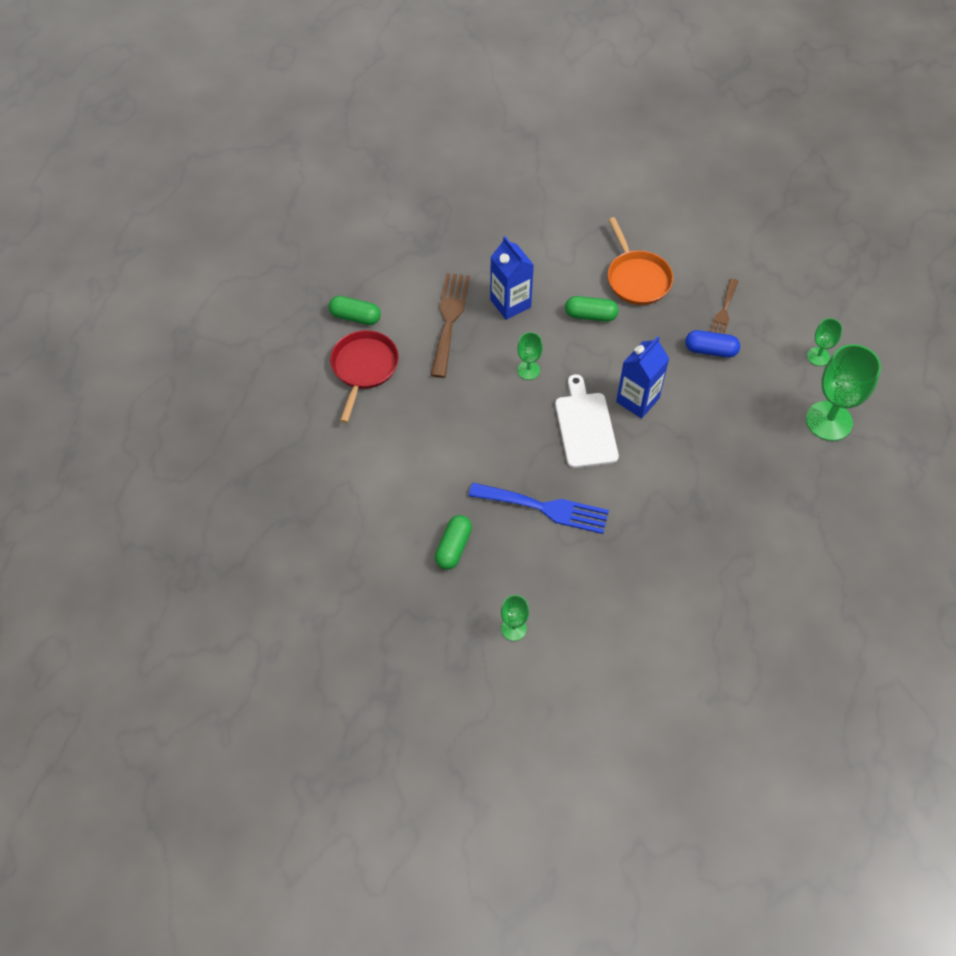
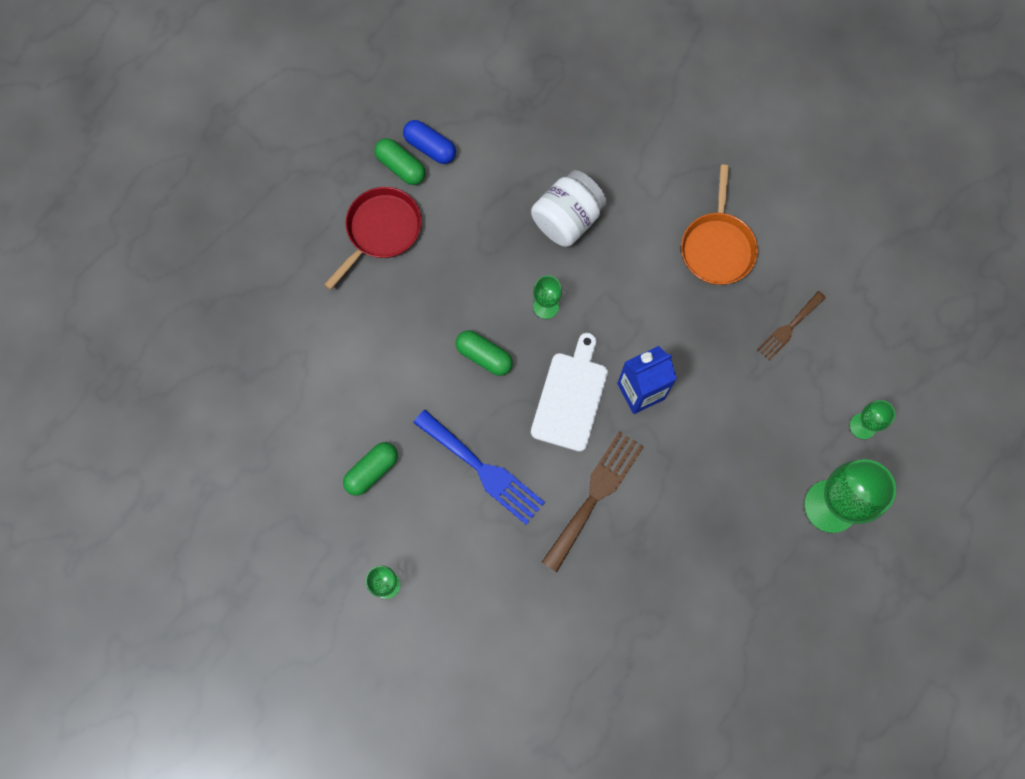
camera: 25 degrees right, 15 degrees up
brown fork [431,273,470,378] -> brown fork moved to [542,431,644,572]
blue carton [490,236,534,320] -> white jar [531,170,607,247]
green capsule [565,296,619,322] -> green capsule moved to [455,330,513,376]
blue capsule [685,330,740,358] -> blue capsule moved to [403,120,456,164]

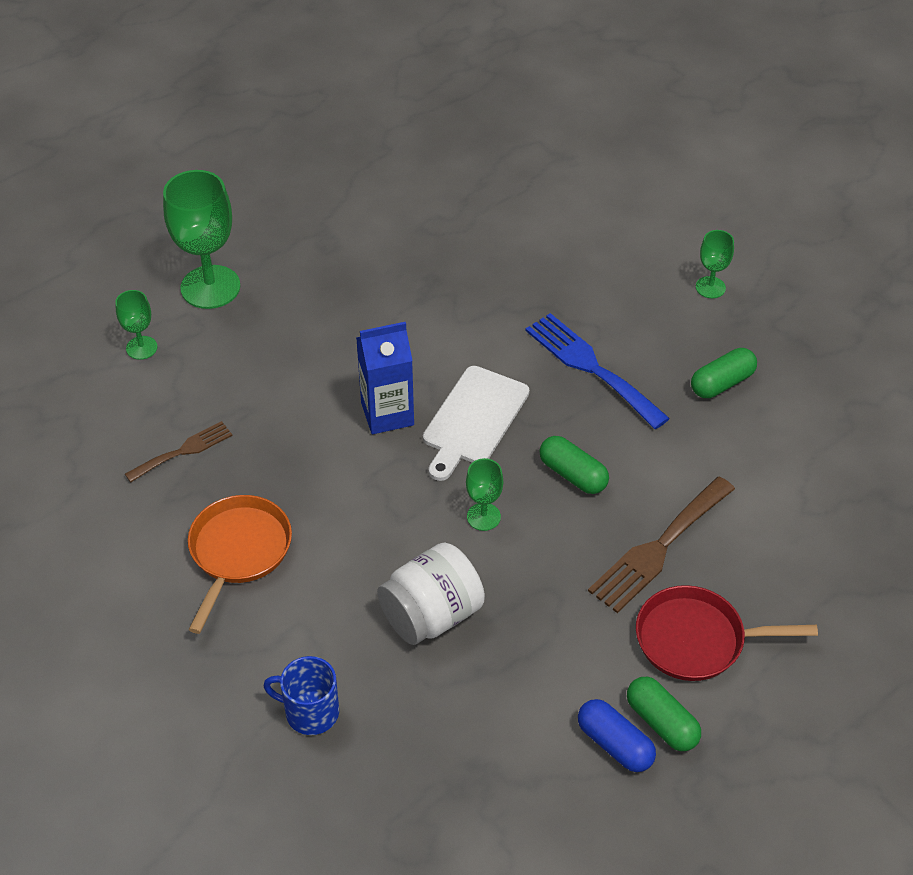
camera: 170 degrees left, 25 degrees down
red pan [324,187,422,290] -> red pan turned 45 degrees clockwise [636,585,818,681]
brown fork [542,431,644,572] -> brown fork moved to [588,477,735,613]
none -> blue mug [264,656,339,735]

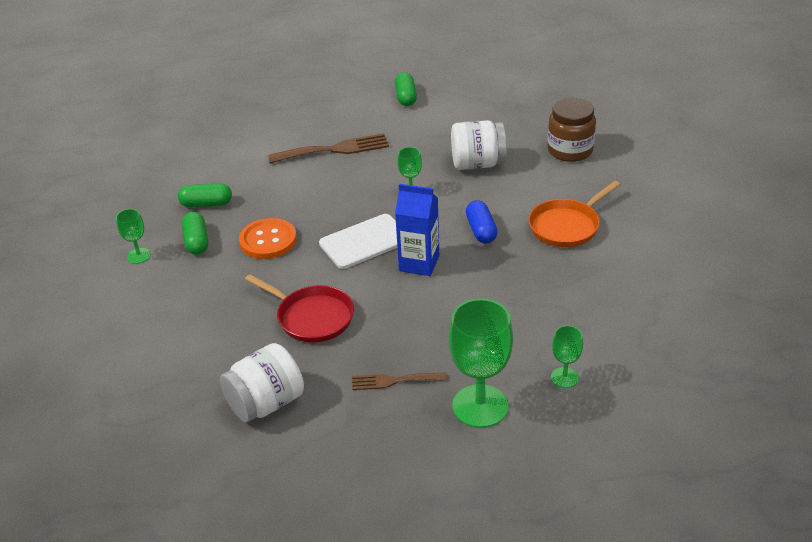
camera: 145 degrees left, 10 degrees down
brown fork [125,421,233,483] -> brown fork moved to [352,373,447,390]
blue mug [264,656,339,735] -> brown jar [547,98,596,162]
blue fork [525,313,670,429] -> orange button [239,218,297,259]
green capsule [539,436,609,494] -> green capsule moved to [182,212,208,255]
blue capsule [578,699,656,772] -> blue capsule moved to [466,200,498,243]
red pan [636,585,818,681] -> red pan moved to [245,274,354,343]
none -> white jar [220,343,304,422]

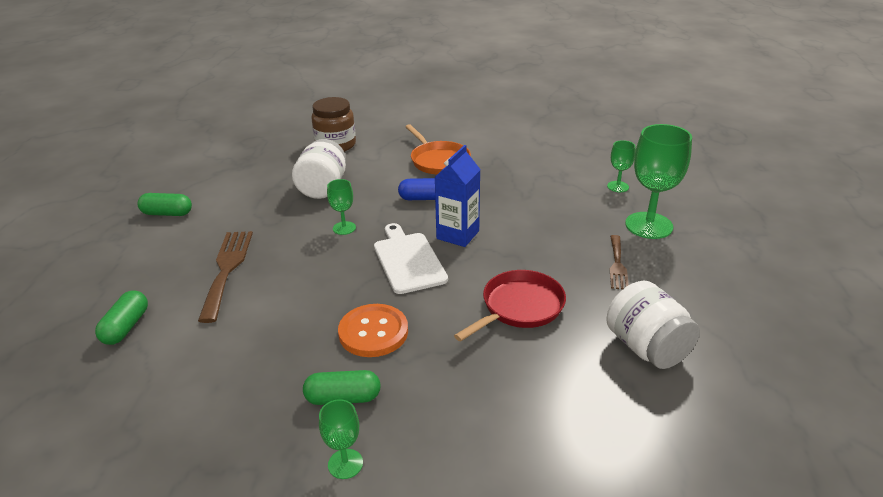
camera: 80 degrees left, 5 degrees down
green capsule [178,183,232,207] -> green capsule moved to [95,290,148,345]

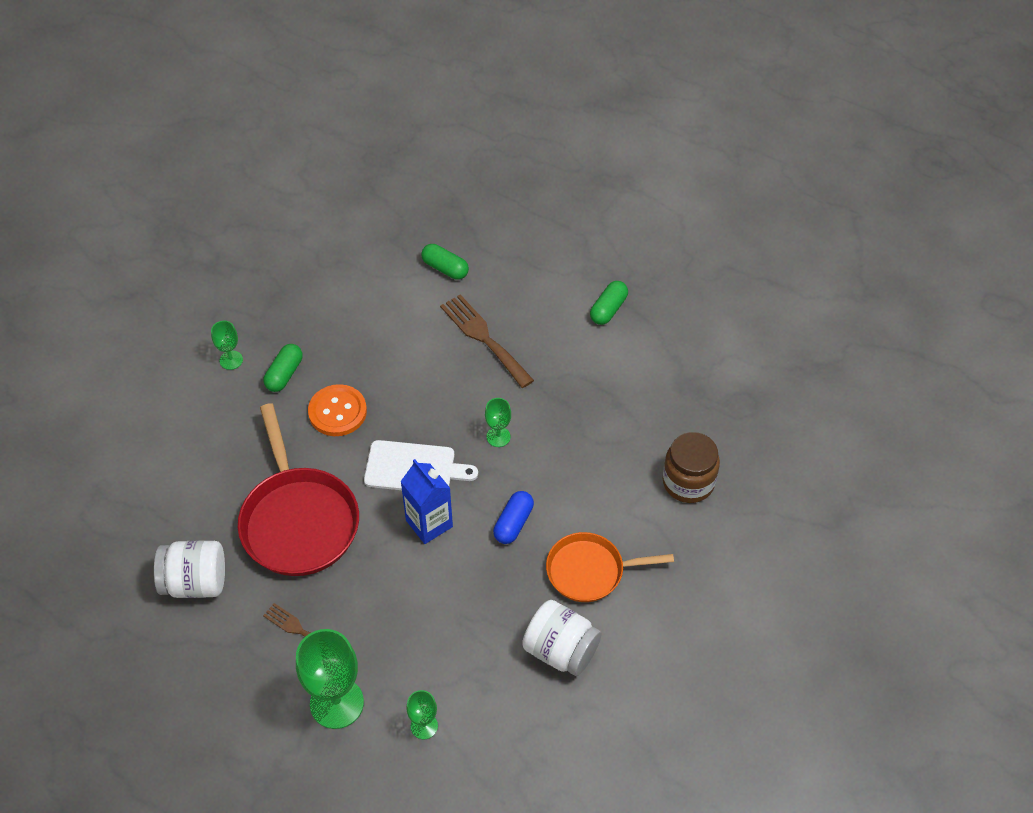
camera: 115 degrees right, 20 degrees up
brown fork [198,231,253,323] -> brown fork turned 150 degrees counterclockwise [440,294,534,388]
white jar [292,139,346,199] -> white jar moved to [522,600,602,676]
red pan [454,270,566,341] -> red pan [238,403,359,576], size x1.59

